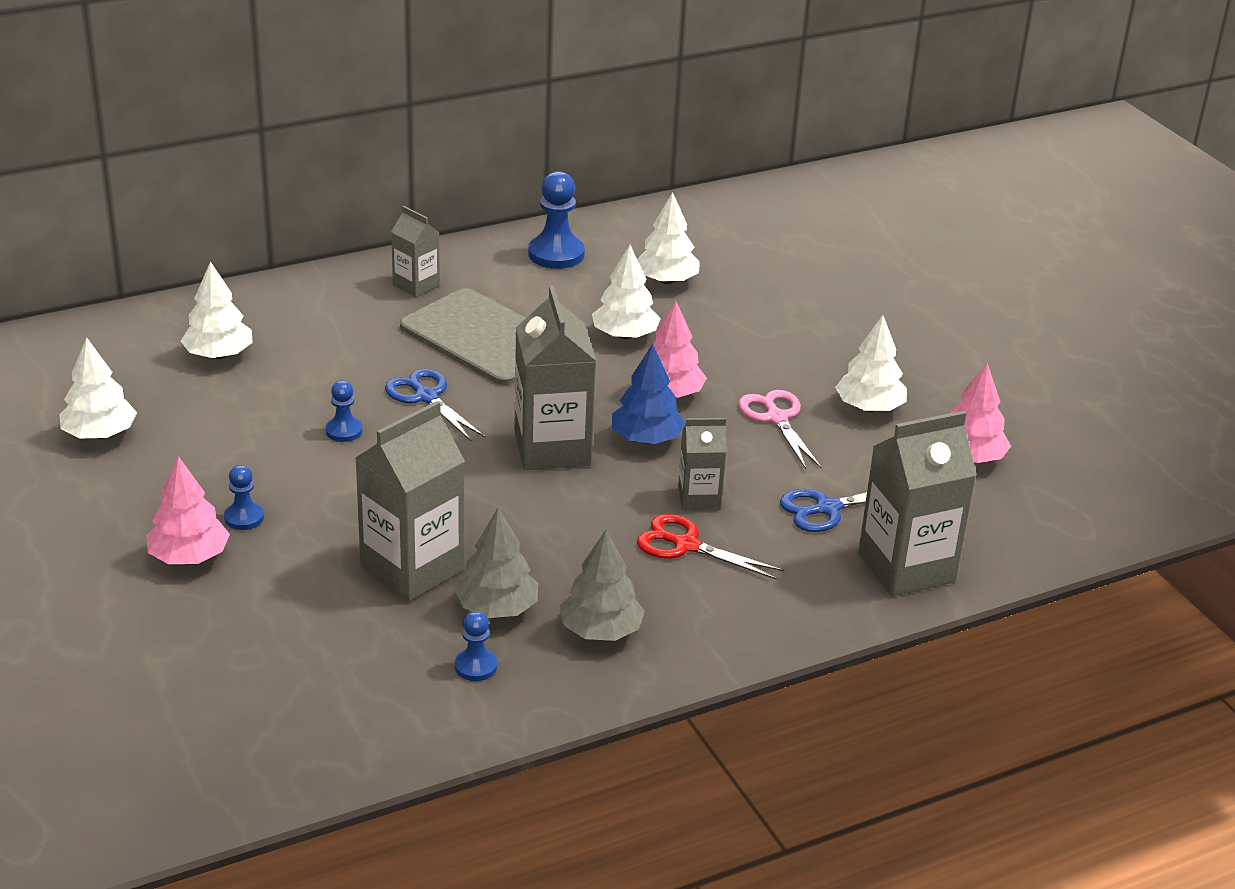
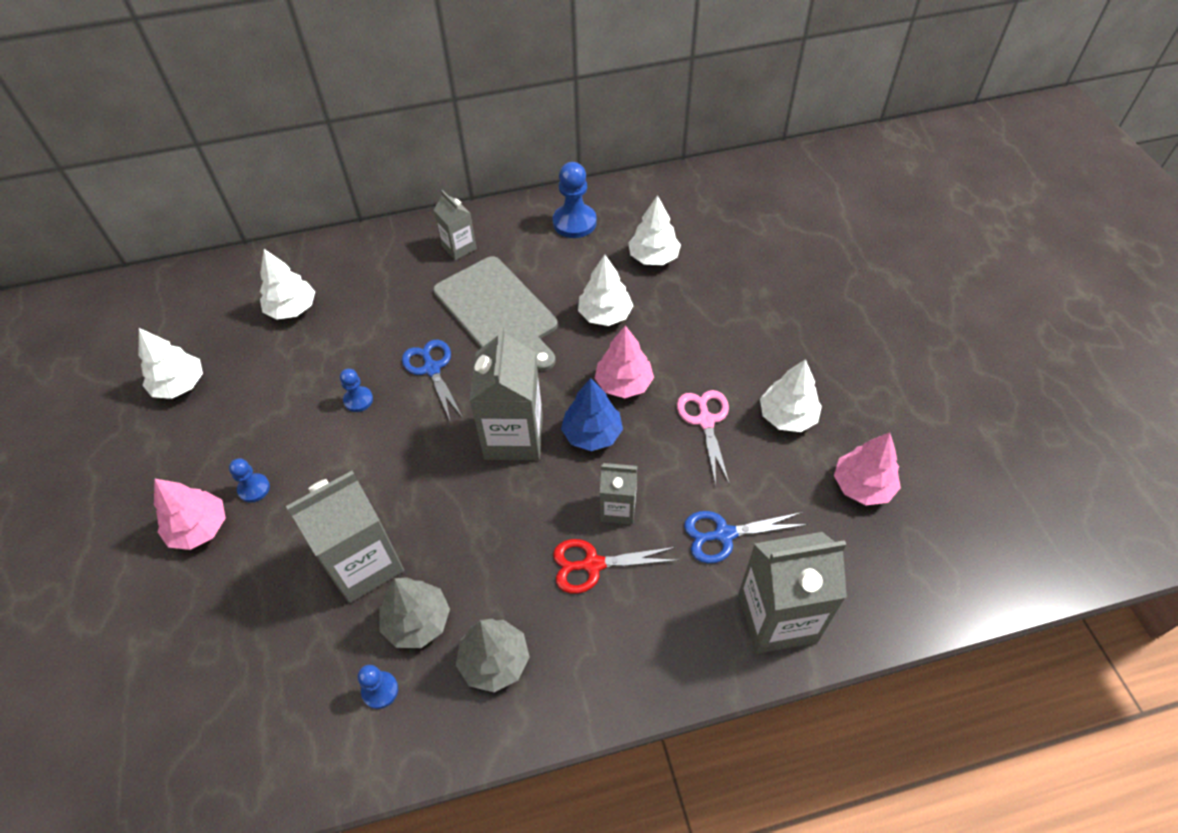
camera: 15 degrees right, 20 degrees up
red scissors [637,514,783,580] -> red scissors turned 45 degrees counterclockwise [553,539,679,594]

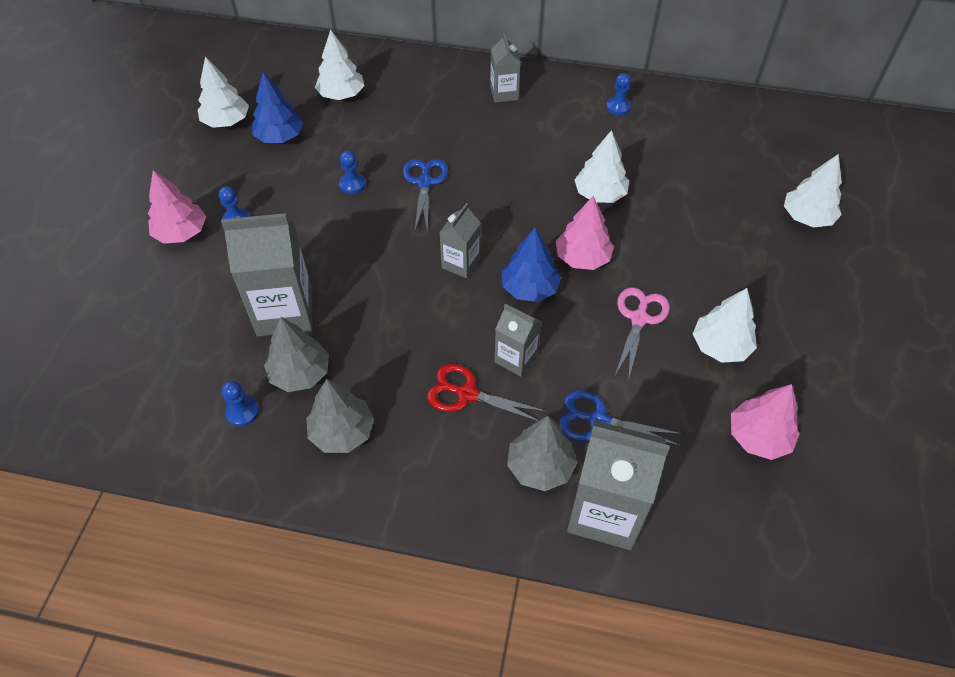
camera: 25 degrees right, 0 degrees up
grey cutting board [433,256,558,371] -> none
grey carton [470,326,543,460] -> grey carton [439,203,481,278], size x0.55
blue pawn [553,162,597,238] -> blue pawn [606,73,631,116], size x0.56
white tree [628,195,681,265] -> white tree moved to [784,154,842,227]
none -> blue tree [252,72,304,143]
none -> grey tree [507,416,577,491]

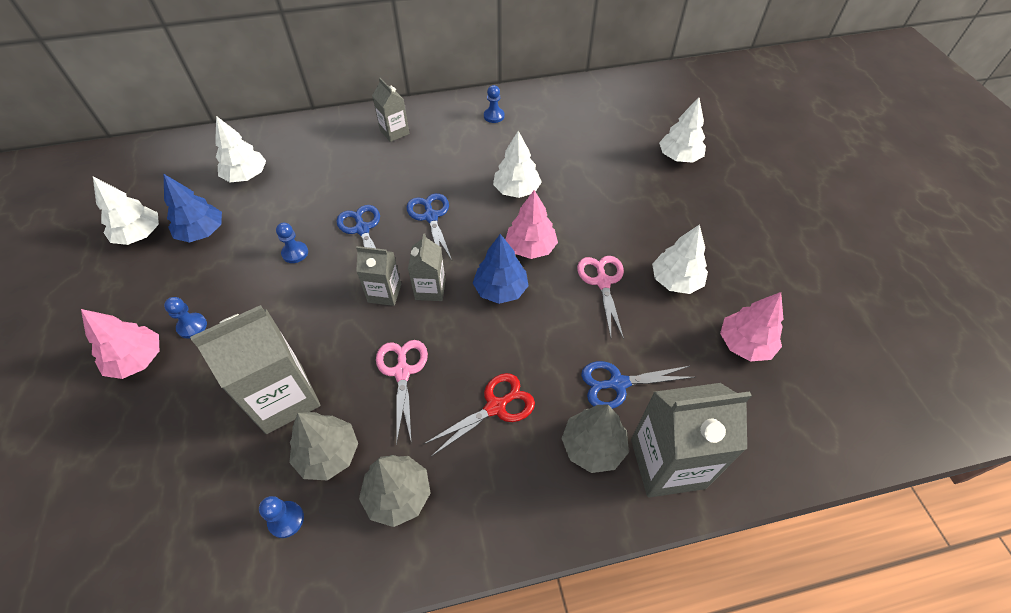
camera: 25 degrees left, 0 degrees up
red scissors [427,364,548,421] -> red scissors turned 150 degrees clockwise [424,373,535,457]
grey carton [495,304,542,377] -> grey carton moved to [356,246,401,306]
none -> pink scissors [376,340,428,445]
none -> blue scissors [407,193,452,260]

